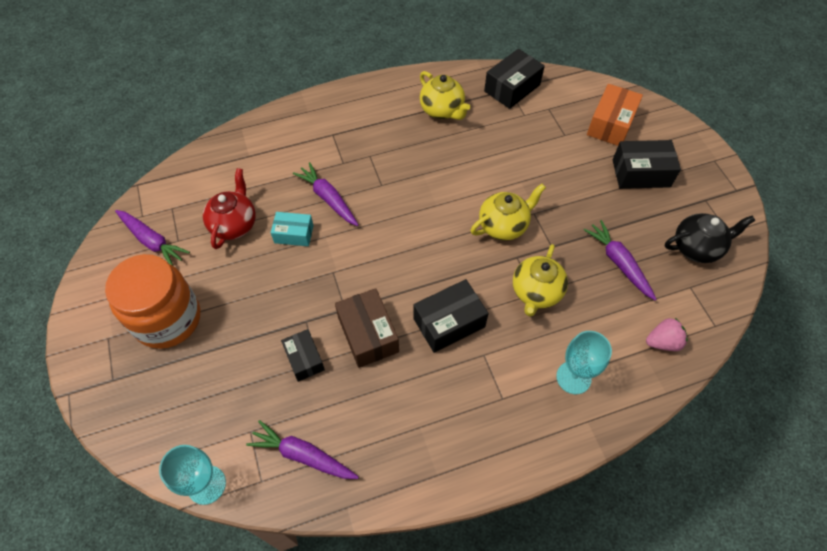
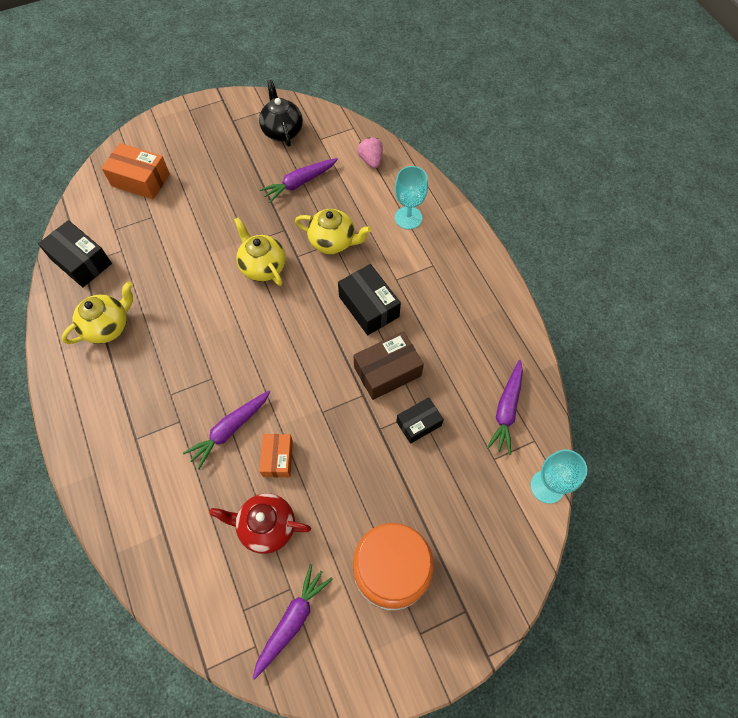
camera: 95 degrees left, 5 degrees up
turquoise box [271,212,314,246] -> orange box [259,434,293,477]
black box [613,140,681,189] -> none

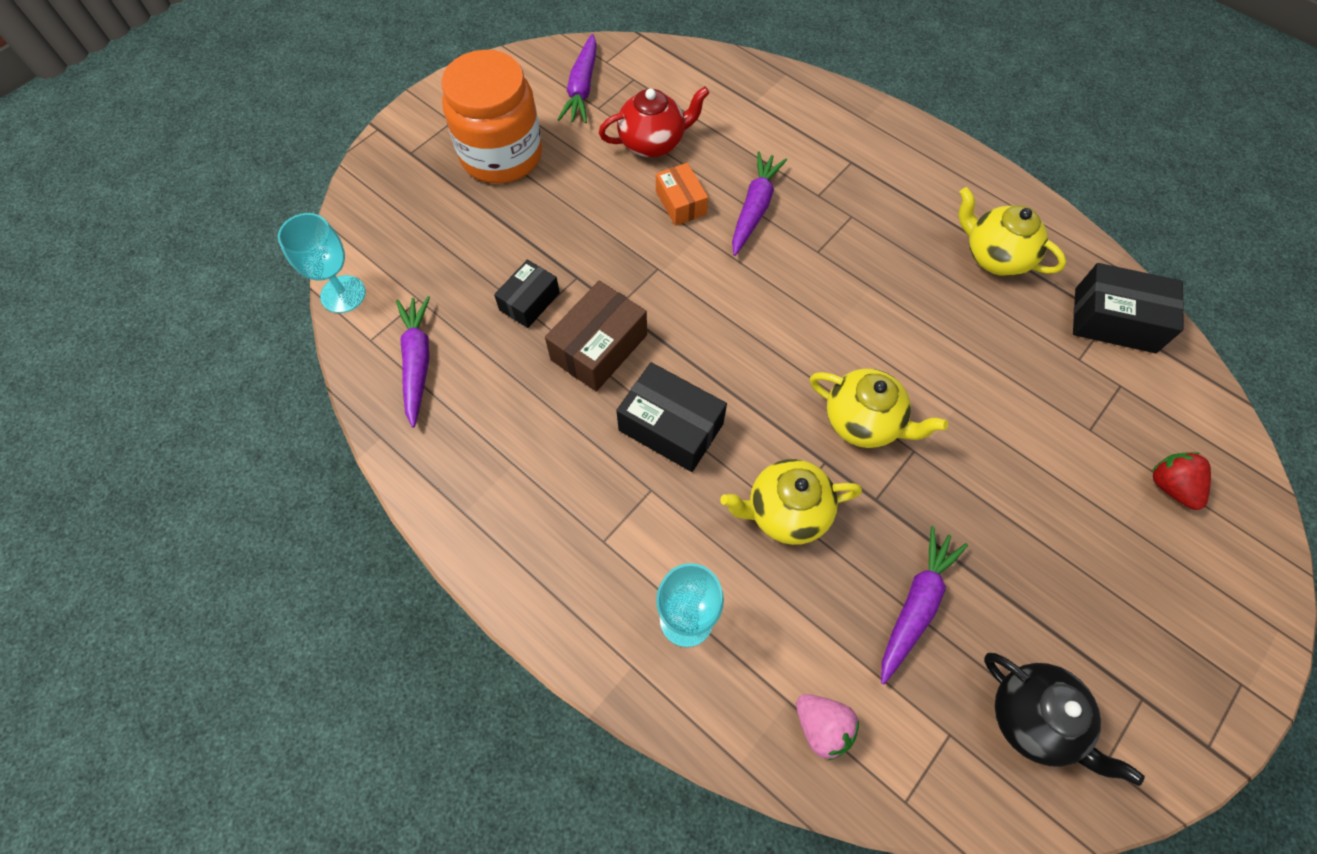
camera: 155 degrees right, 0 degrees up
yellow teapot [62,281,133,344] -> yellow teapot turned 105 degrees clockwise [958,187,1066,277]
orange box [102,143,170,199] -> red strawberry [1152,452,1211,510]

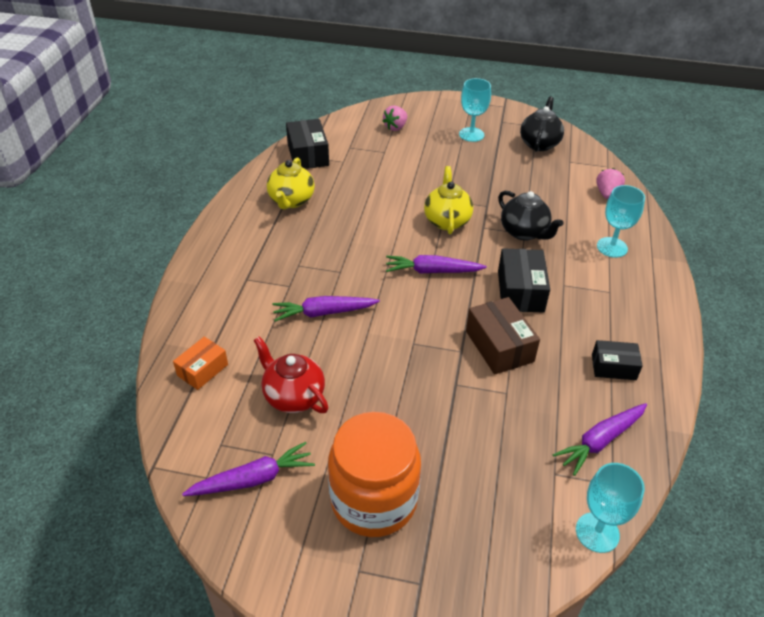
camera: 120 degrees left, 20 degrees down
black box [494,260,560,328] -> black box moved to [592,340,643,380]
brown box [545,281,647,391] -> brown box turned 60 degrees clockwise [466,297,540,374]
orange box [656,163,708,226] -> orange box moved to [173,337,228,390]
yellow teapot [720,459,862,545] -> black teapot [498,191,564,241]
purple carrot [881,526,968,685] -> purple carrot moved to [386,255,487,273]
red strawberry [1152,452,1211,510] -> pink strawberry [382,105,407,131]
none -> turquoise goblet [459,78,491,142]

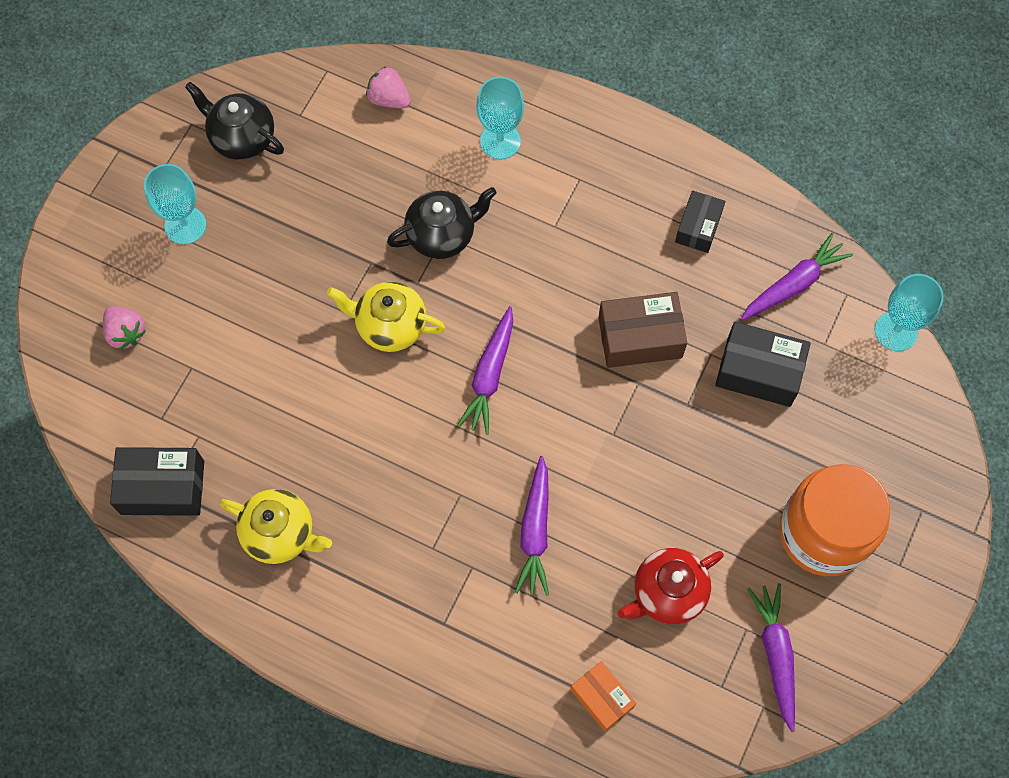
camera: 75 degrees left, 25 degrees up
black box [498,248,550,313] -> black box moved to [715,322,811,407]
purple carrot [552,403,647,476] -> purple carrot turned 105 degrees counterclockwise [741,233,853,320]

